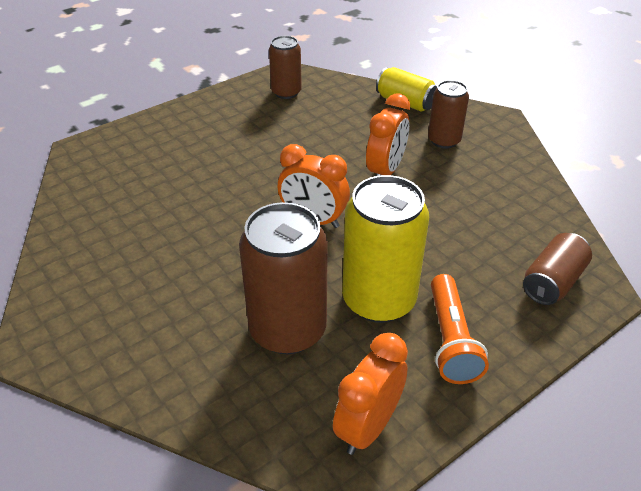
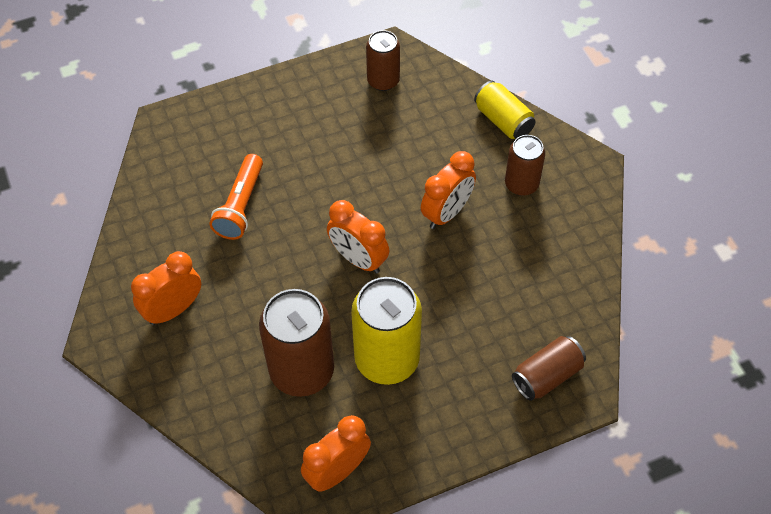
camera: 15 degrees right, 15 degrees up
orange flashlight [431,274,489,384] -> orange flashlight moved to [209,154,263,240]
none -> orange clock [131,251,201,325]

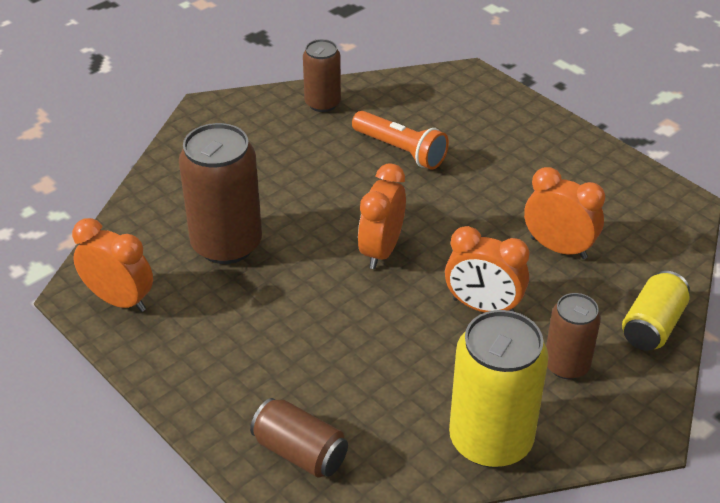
camera: 70 degrees right, 15 degrees down
orange clock [131,251,201,325] -> orange clock moved to [524,167,605,259]
orange flashlight [209,154,263,240] -> orange flashlight turned 135 degrees counterclockwise [352,111,449,170]
yellow can [351,277,422,385] -> yellow can moved to [449,310,548,468]
brown can [366,30,400,91] -> brown can moved to [303,39,341,112]

